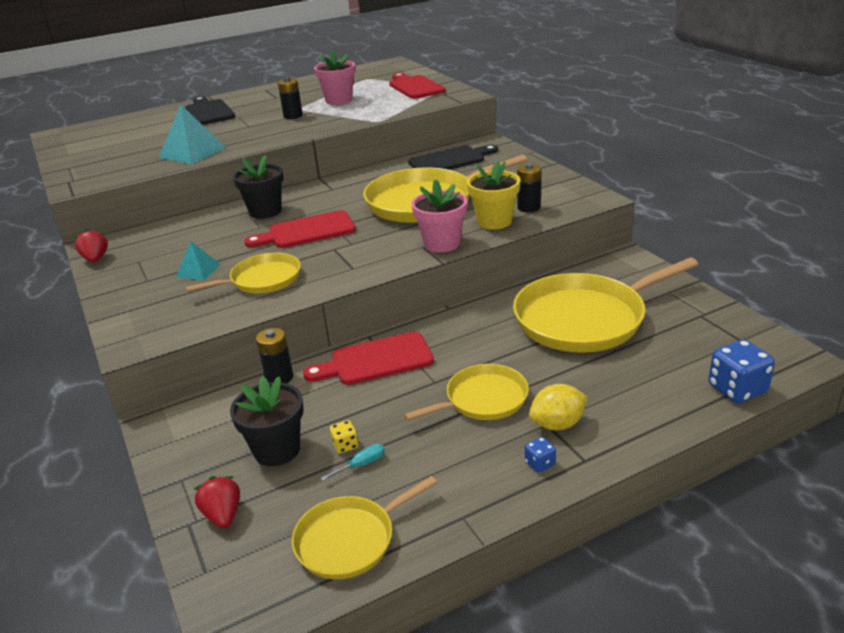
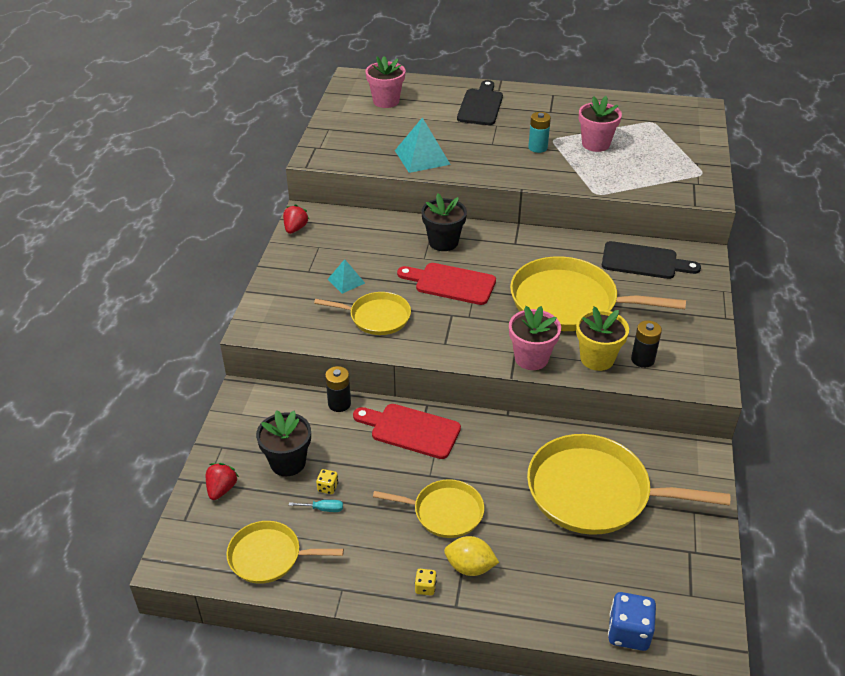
camera: 35 degrees right, 10 degrees up
black battery [278,77,303,119] -> turquoise battery [528,112,551,153]
red cutting board [389,73,446,99] -> none
blue dice [525,437,556,473] -> yellow dice [415,569,437,596]
none -> pink flower pot [365,56,406,108]

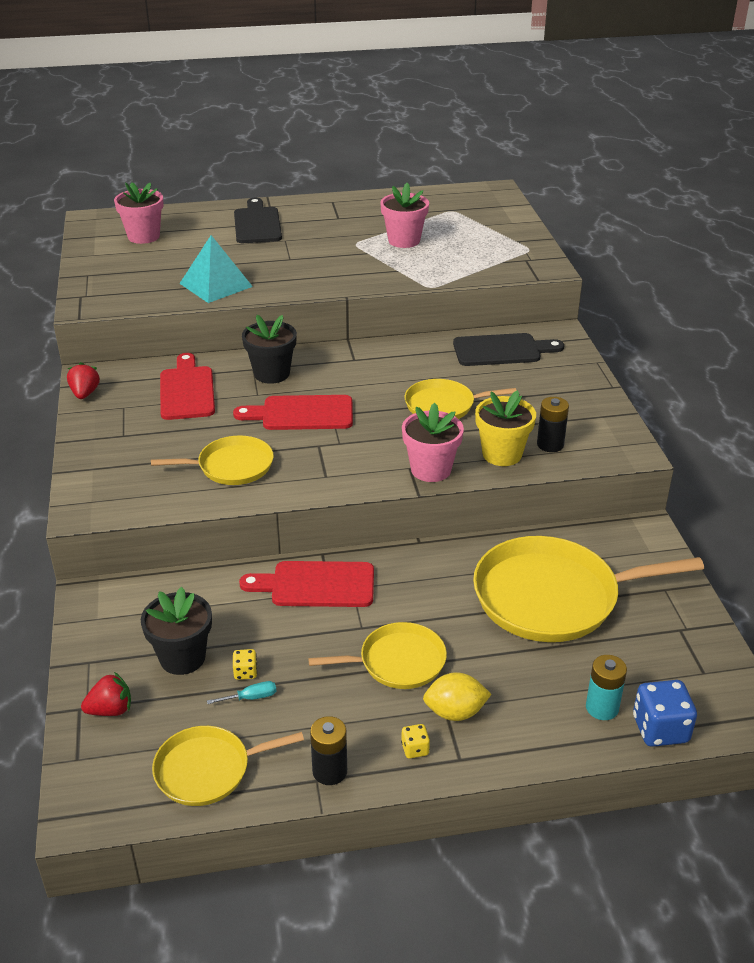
camera: 20 degrees left, 5 degrees down
red strawberry [206,463,239,500] -> red strawberry turned 75 degrees clockwise [81,672,131,716]
black battery [325,366,351,412] -> black battery moved to [310,716,347,785]
turquoise pyramid [327,259,365,294] -> none
yellow pan [510,256,686,331] -> yellow pan [405,379,517,419], size x0.56
turquoise battery [528,112,551,153] -> turquoise battery moved to [586,655,627,720]
none -> red cutting board [160,353,215,420]

